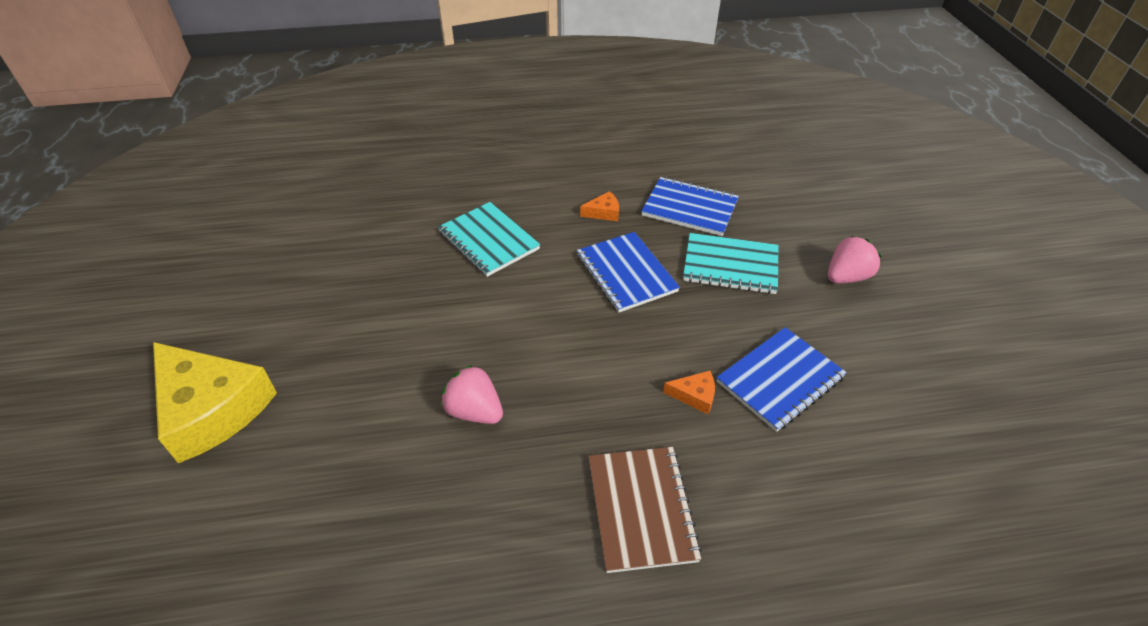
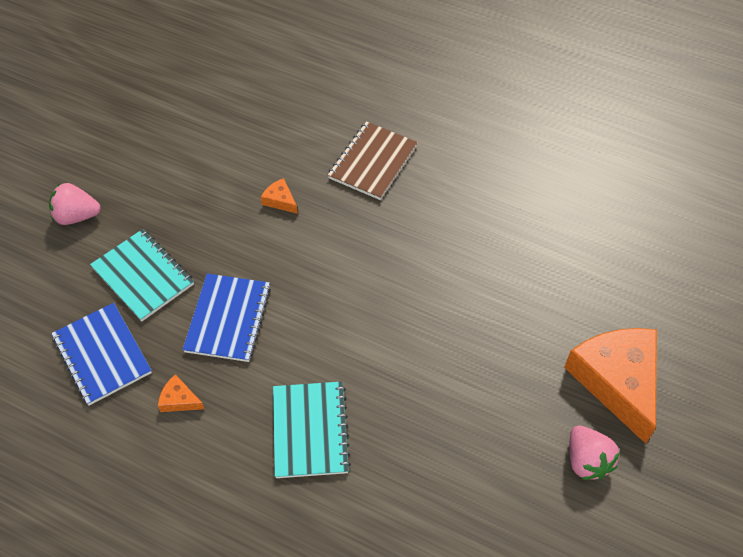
camera: 145 degrees left, 10 degrees up
yellow cheese [153,342,277,463] -> orange cheese [564,328,657,444]
pink strawberry [441,365,503,424] -> pink strawberry moved to [569,426,620,480]
blue notebook [717,327,847,432] -> none

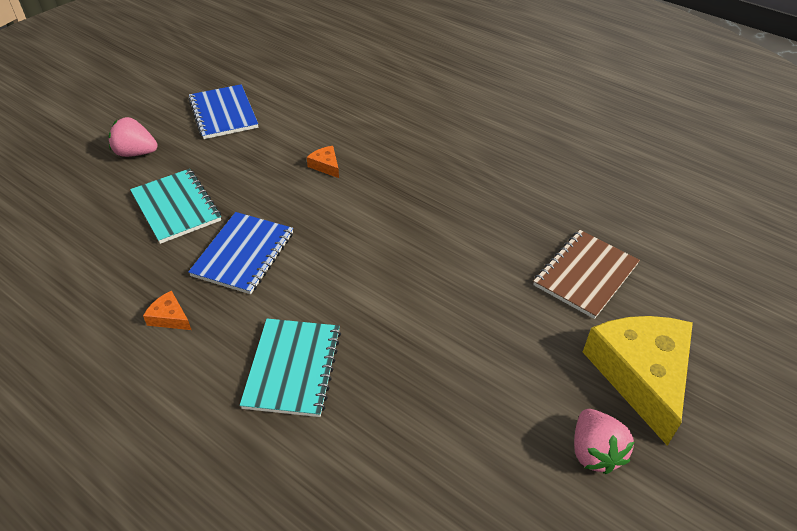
camera: 10 degrees right, 10 degrees down
blue notebook [51,303,152,406] -> blue notebook moved to [188,84,258,139]
brown notebook [328,121,418,200] -> brown notebook moved to [533,230,640,319]
orange cheese [564,328,657,444] -> yellow cheese [583,316,693,446]

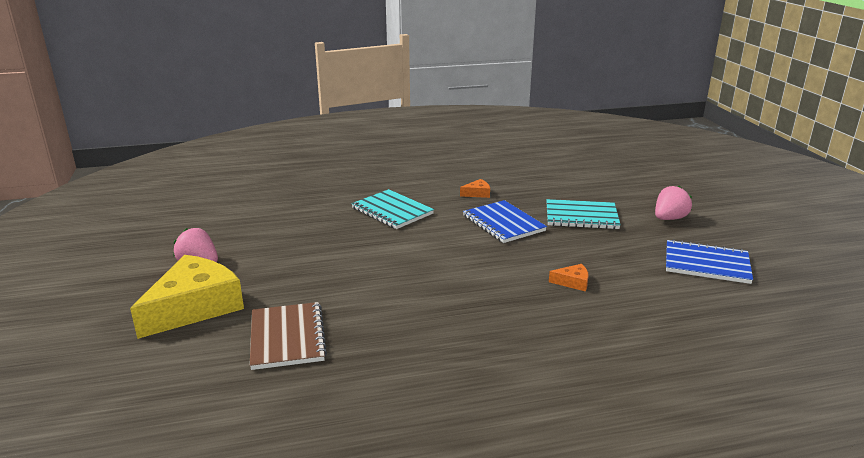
camera: 130 degrees right, 20 degrees down
yellow cheese [583,316,693,446] -> yellow cheese turned 90 degrees counterclockwise [130,255,244,339]

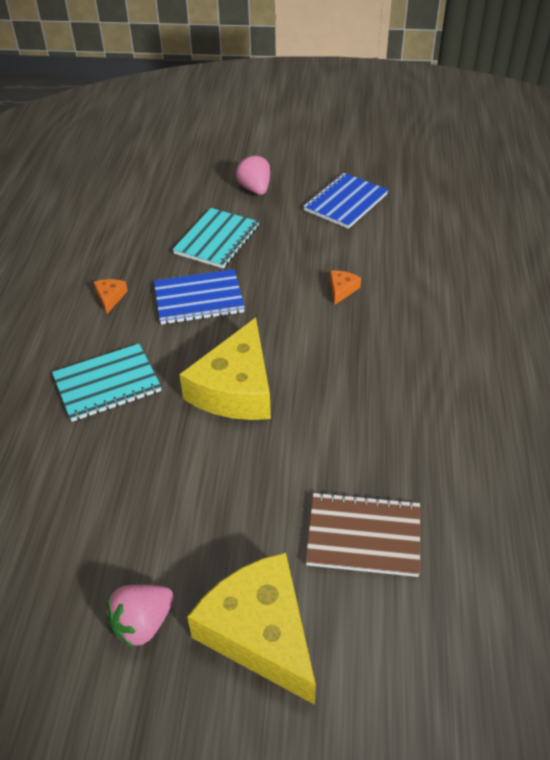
camera: 70 degrees left, 20 degrees up
none -> yellow cheese [179,318,271,420]

